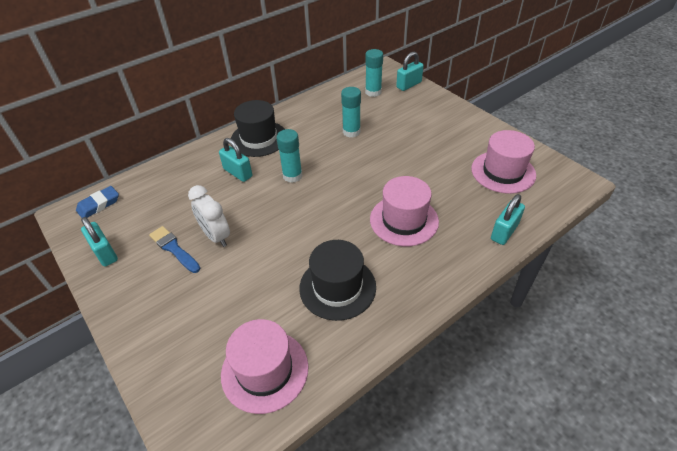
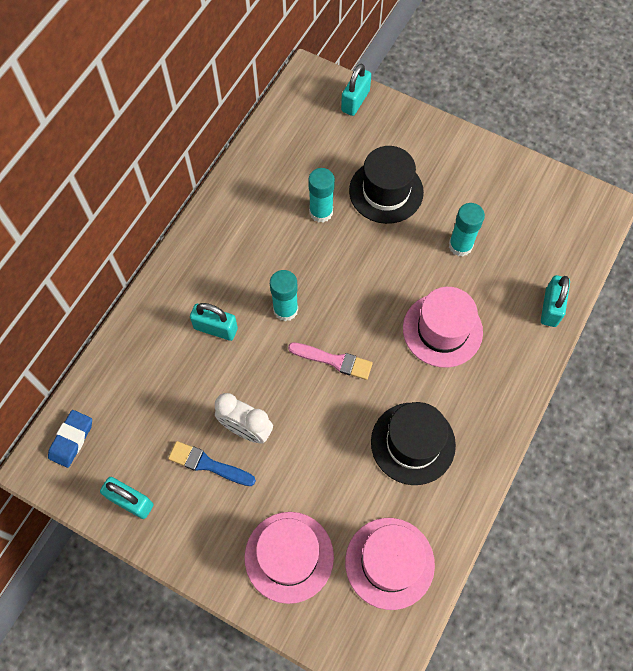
camera: 25 degrees left, 20 degrees up
black hat [231,100,285,157] -> black hat moved to [349,146,424,224]
turquoise glue stick [365,49,383,97] -> turquoise glue stick moved to [449,203,485,256]
pink hat [471,130,536,194] -> pink hat moved to [245,512,334,604]
none -> pink brush [288,342,373,380]

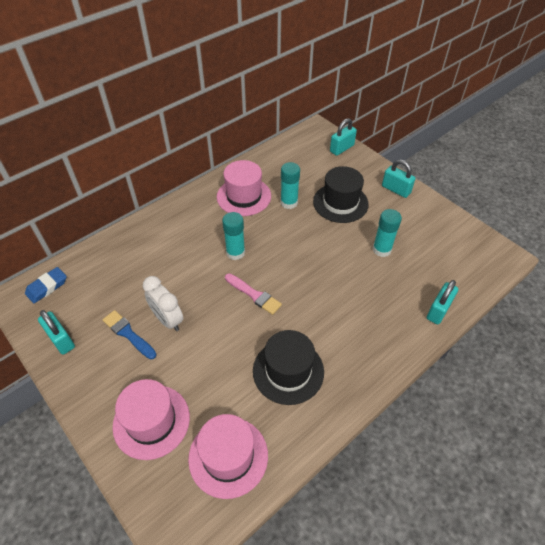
camera: 20 degrees right, 15 degrees down
turquoise padlock [190,303,238,341] -> turquoise padlock moved to [382,159,416,198]
pink hat [403,287,483,367] -> pink hat moved to [217,160,271,216]

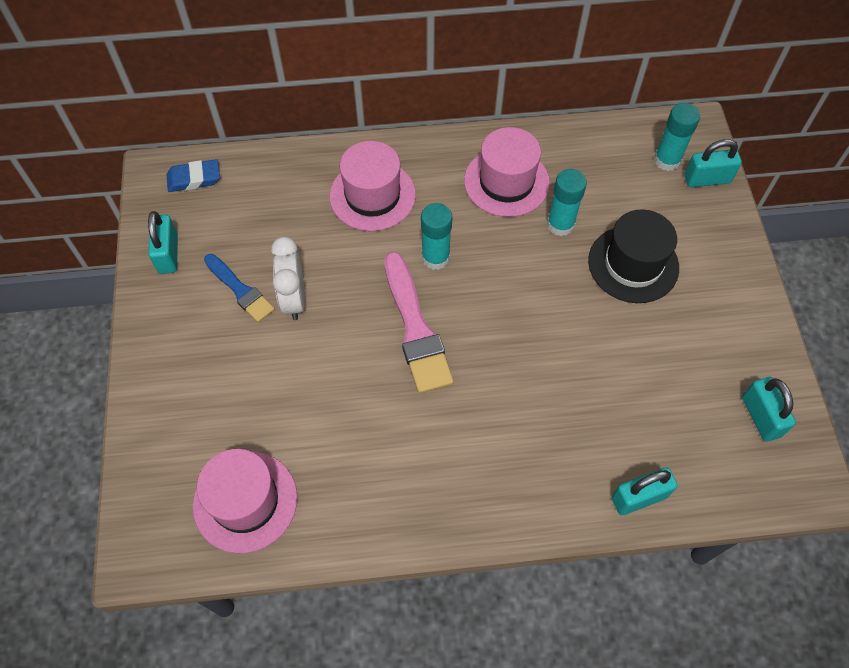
camera: 35 degrees right, 10 degrees up
blue brush [102,310,157,359] -> blue brush turned 150 degrees clockwise [204,254,275,323]
pink hat [113,379,190,460] -> pink hat moved to [329,141,416,231]
pink brush [225,273,282,315] -> pink brush [384,252,454,394], size x1.62
black hat [253,330,324,405] -> none
turquoise glue stick [373,209,402,257] -> turquoise glue stick moved to [654,103,700,171]
turquoise padlock [382,159,416,198] -> turquoise padlock moved to [742,377,796,441]

